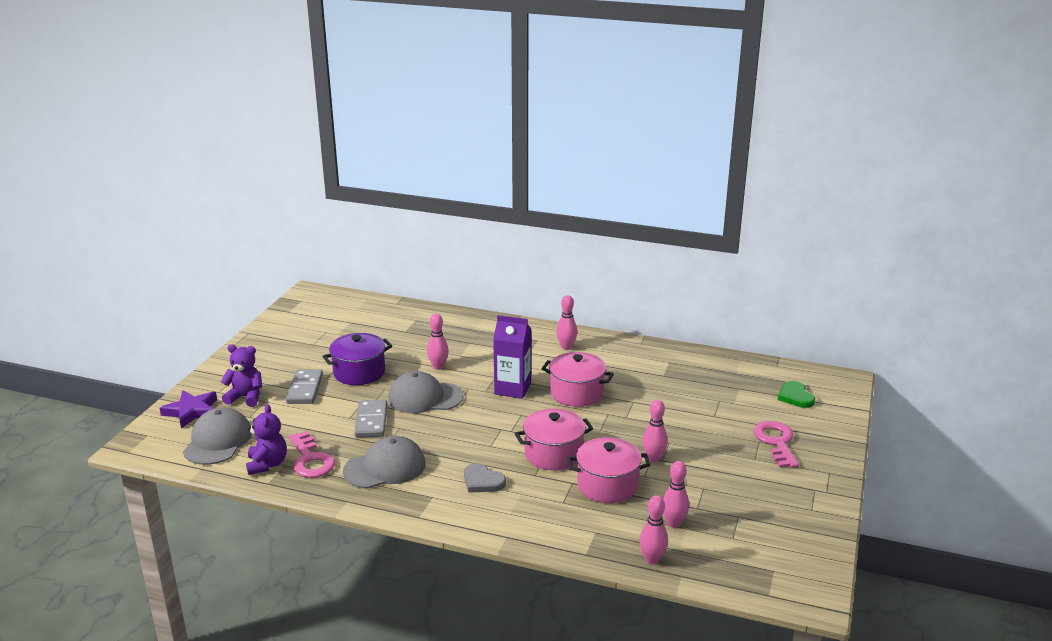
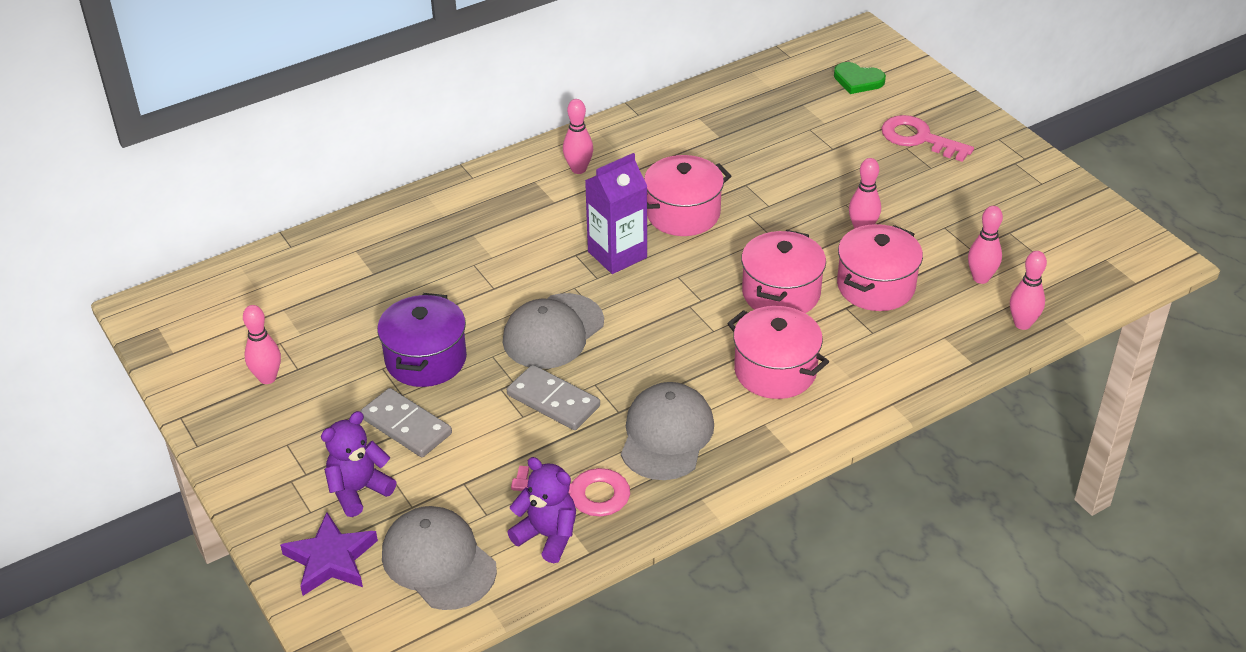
camera: 50 degrees left, 15 degrees up
pink bowling pin [427,313,449,370] -> pink bowling pin moved to [243,305,281,384]
grey heart [464,463,506,493] -> pink pot [727,306,829,399]

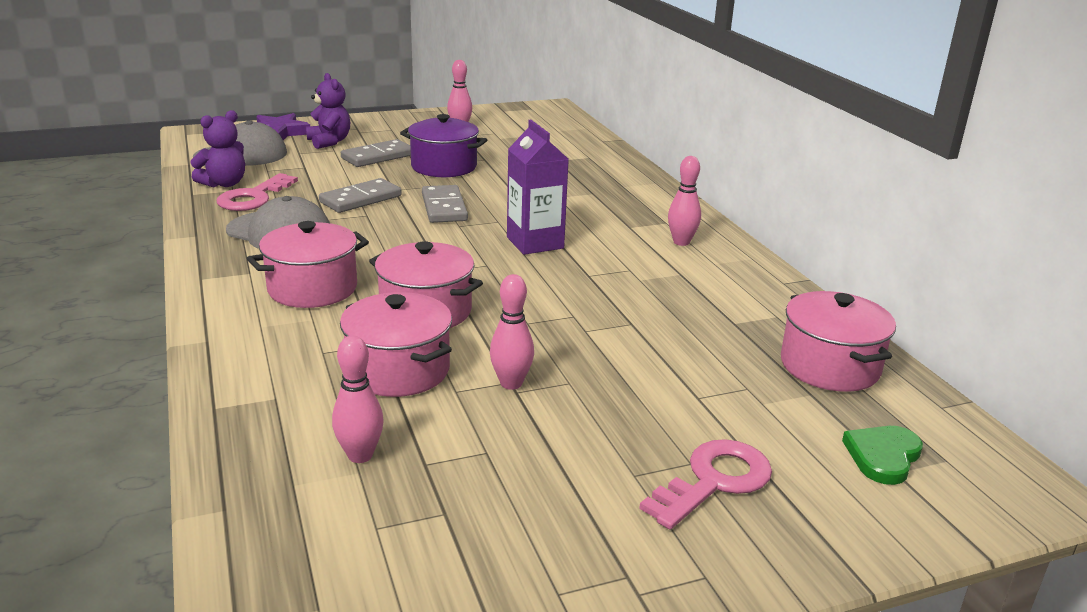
camera: 100 degrees right, 15 degrees down
grey cap [503,293,604,369] -> grey domino [422,185,468,223]
pink pot [644,155,731,236] -> pink pot moved to [781,291,896,392]
pink bowling pin [1010,251,1047,330] -> none

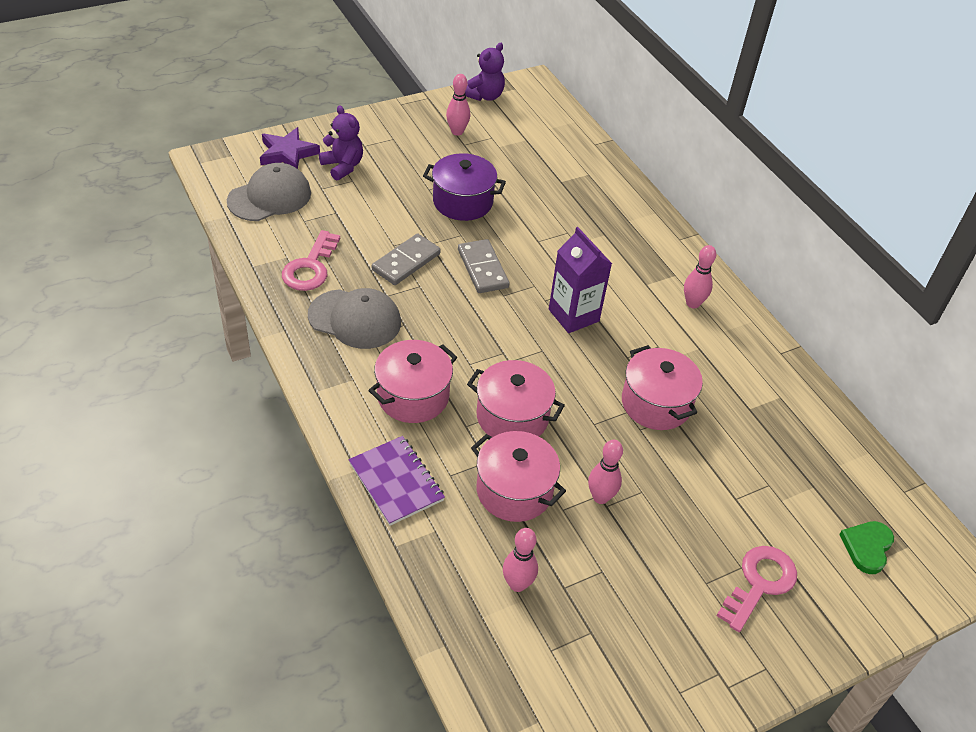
camera: 10 degrees left, 20 degrees up
purple teddy bear [190,110,245,188] -> purple teddy bear moved to [465,43,505,101]
grey domino [341,139,411,167] -> none
pink pot [781,291,896,392] -> pink pot moved to [622,345,703,430]
none -> purple notebook [349,436,445,526]

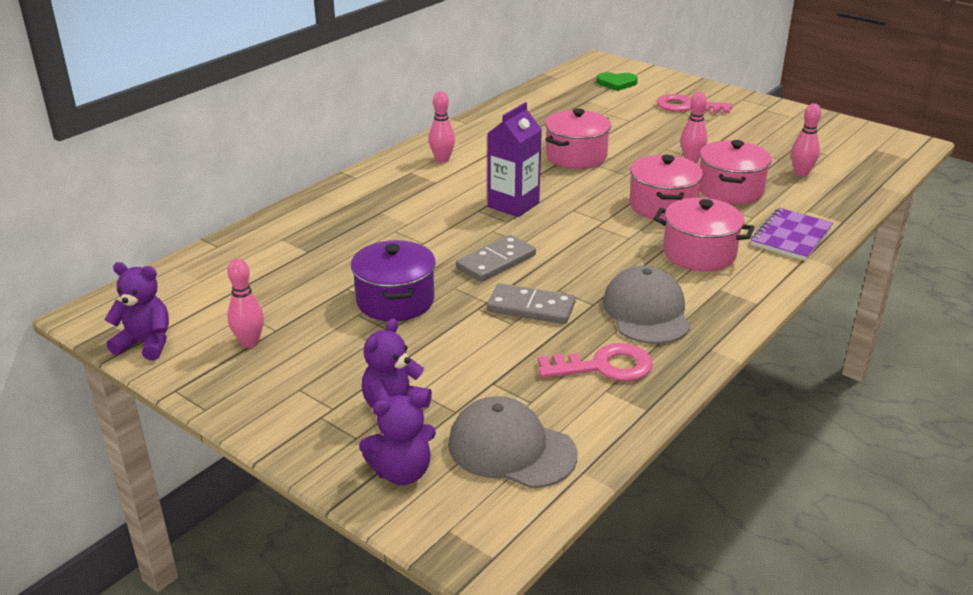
camera: 110 degrees left, 15 degrees down
purple star [260,127,320,169] -> purple teddy bear [359,392,436,485]

